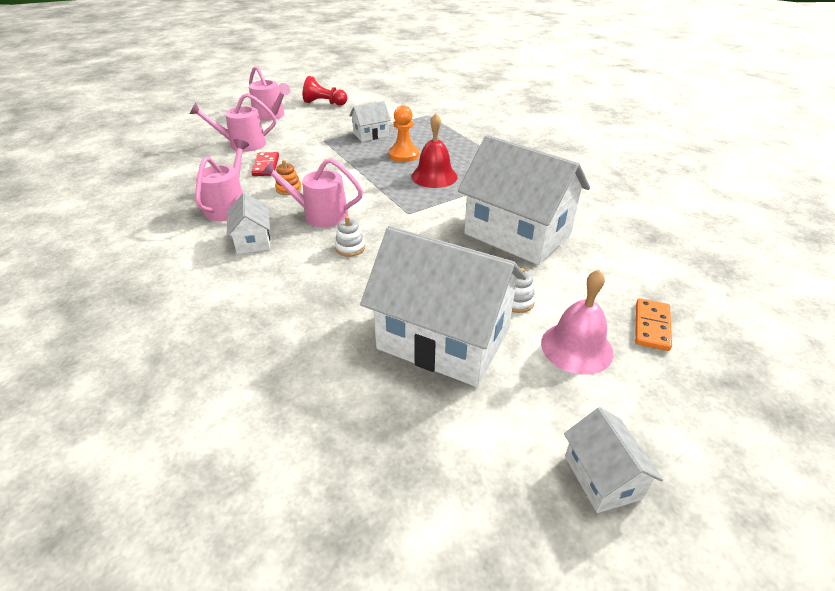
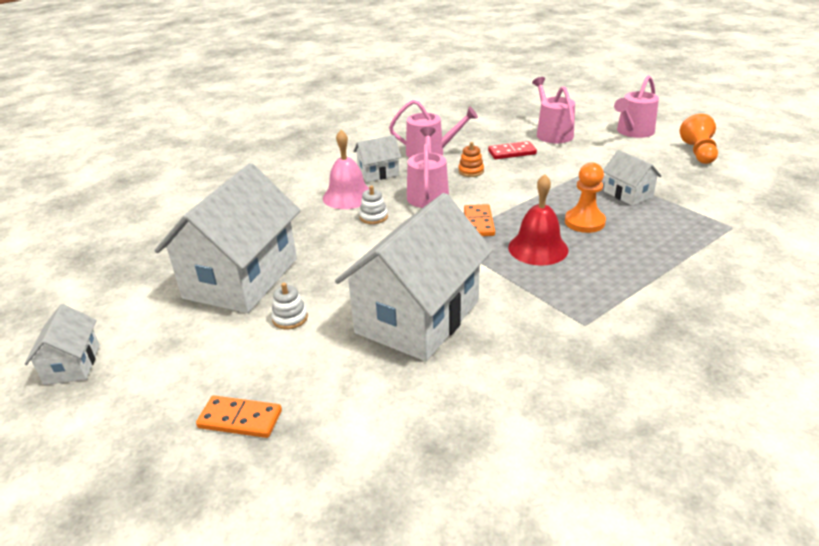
camera: 85 degrees right, 5 degrees down
red pawn [303,76,348,106] -> orange pawn [680,114,718,164]
pink bell [541,270,613,375] -> pink bell moved to [323,130,369,209]
white house [564,407,663,513] -> white house turned 75 degrees counterclockwise [25,304,100,385]
none -> orange domino [464,204,495,236]

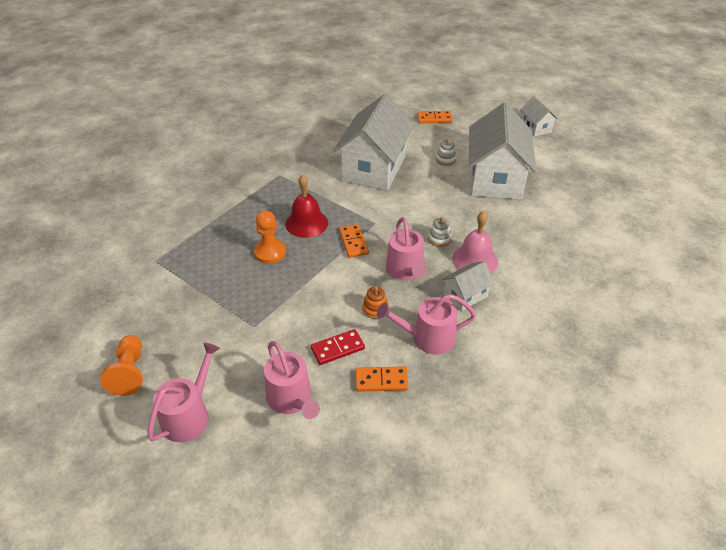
camera: 165 degrees right, 10 degrees up
white house [603,150,662,206] -> none
none -> orange domino [355,367,409,392]

